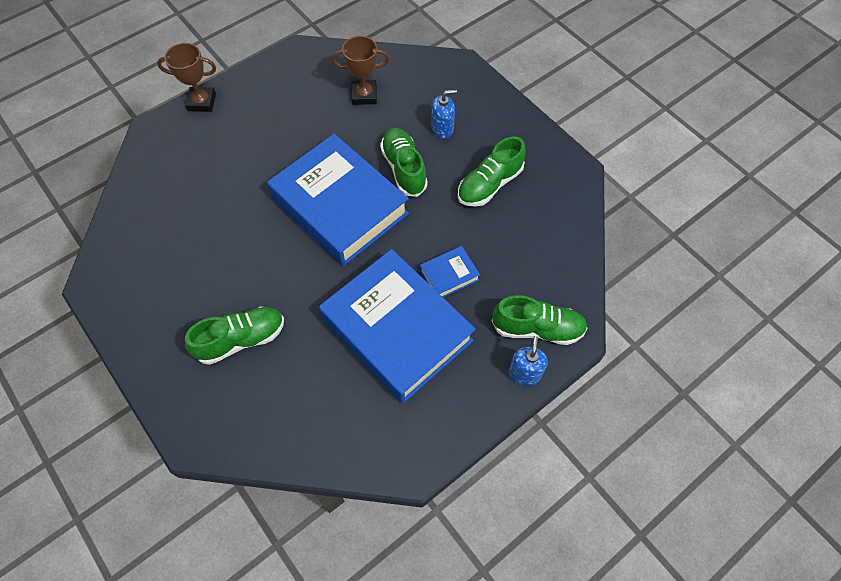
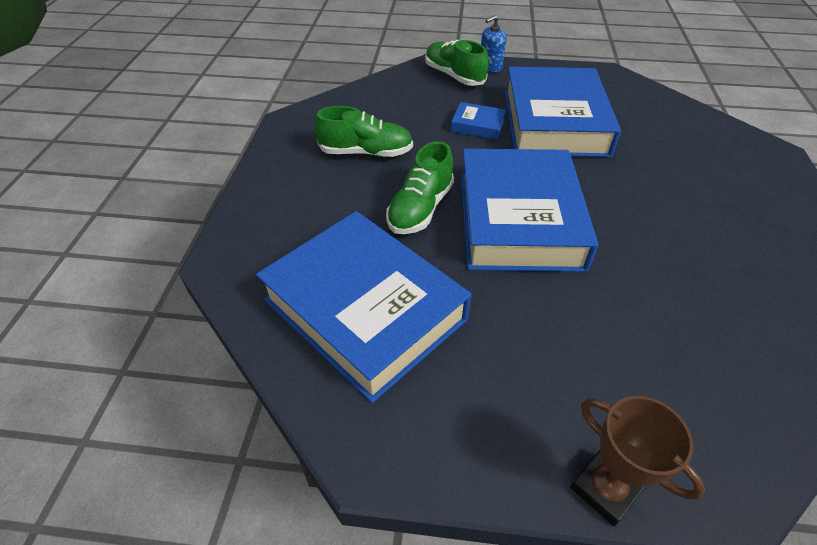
camera: 135 degrees left, 15 degrees down
green shoe [185,307,284,365] -> none
brown trophy [332,36,390,105] -> blue book [256,211,472,403]
blue soap dispenser [431,89,457,139] -> none

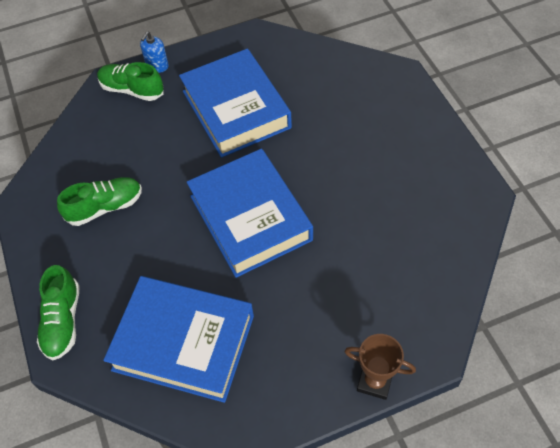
camera: 25 degrees left, 10 degrees up
green shoe [386,141,454,234] -> green shoe moved to [37,265,80,360]
blue book [451,102,506,140] -> none

